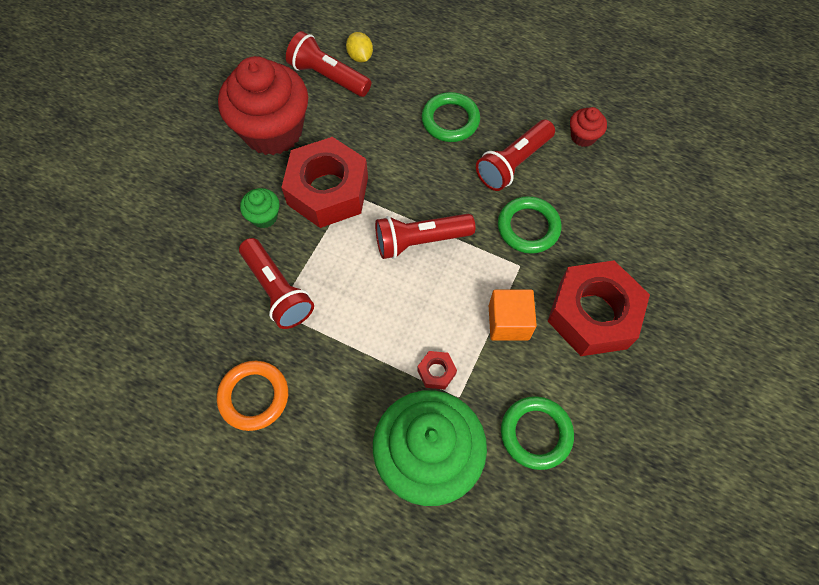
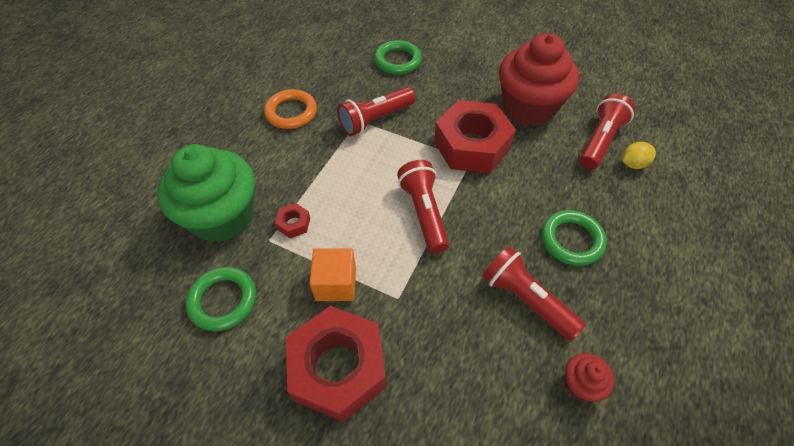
camera: 90 degrees right, 10 degrees down
green cupcake [240,188,279,228] -> none
green ring [498,196,561,254] -> green ring moved to [374,40,422,75]

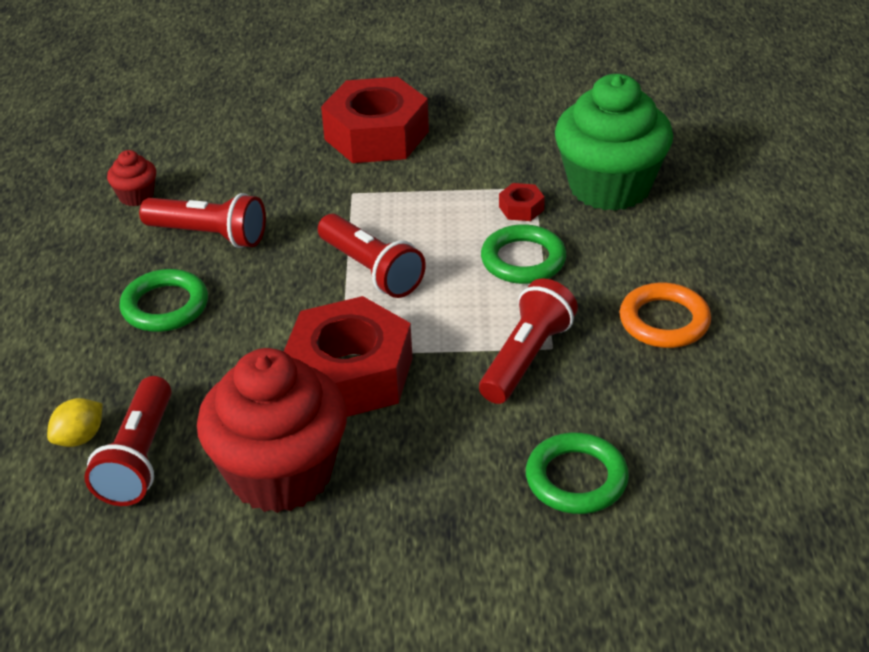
camera: 155 degrees right, 15 degrees down
green ring [186,267,256,331] -> green ring moved to [481,224,566,284]
orange cube [309,248,356,301] -> none

